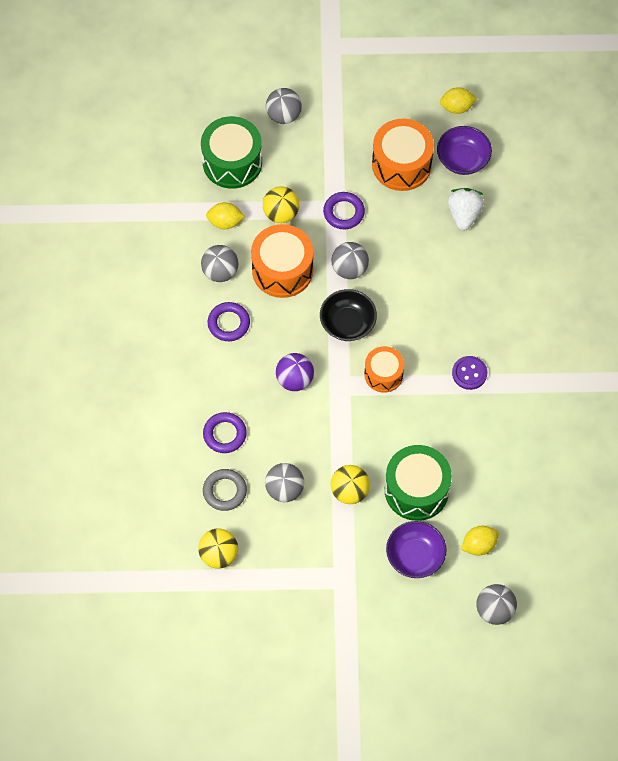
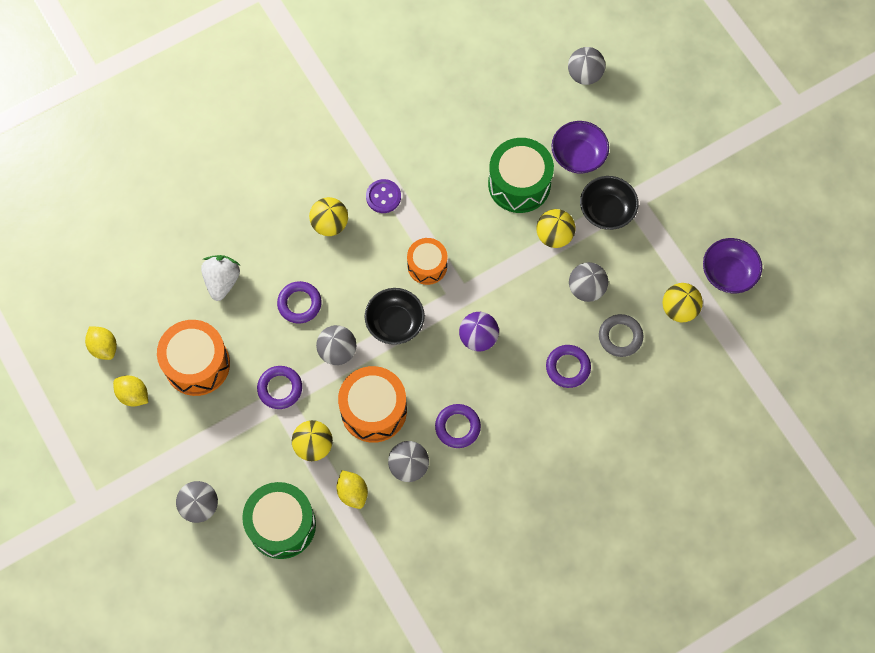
camera: 120 degrees left, 5 degrees up
purple bowl [437,126,492,175] -> purple bowl moved to [703,238,762,293]
white strawberry [448,188,484,231] -> white strawberry turned 120 degrees clockwise [201,255,241,301]
yellow lemon [461,526,499,556] -> yellow lemon moved to [113,375,148,407]
none -> purple ring [277,281,321,324]
none -> yellow ball [309,197,348,236]
none -> black bowl [580,176,638,230]

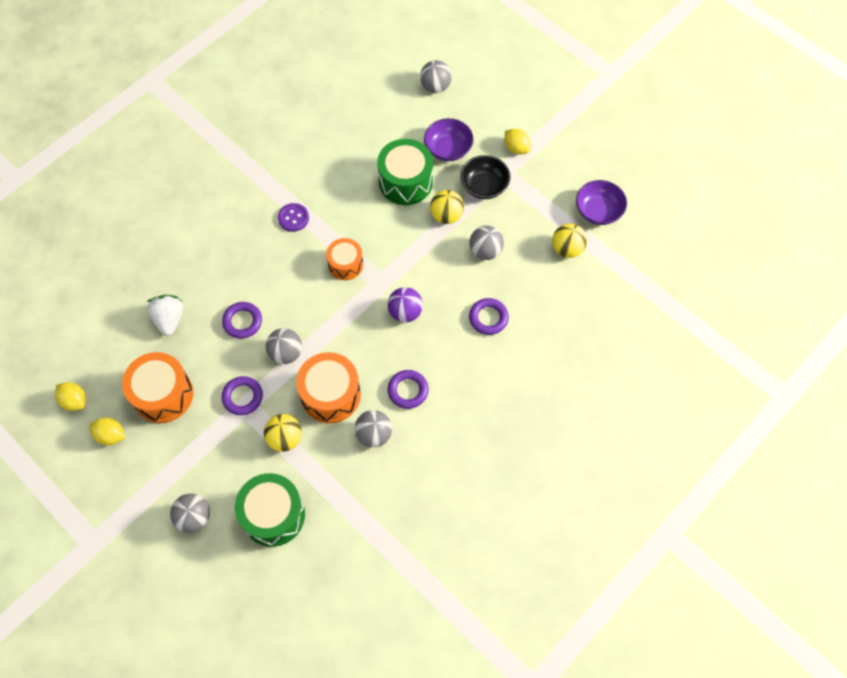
camera: 15 degrees left, 5 degrees down
yellow ball [309,197,348,236] -> none
yellow lemon [336,470,368,509] -> yellow lemon moved to [505,129,531,155]
black bowl [364,288,425,345] -> none
grey ring [599,314,643,357] -> none

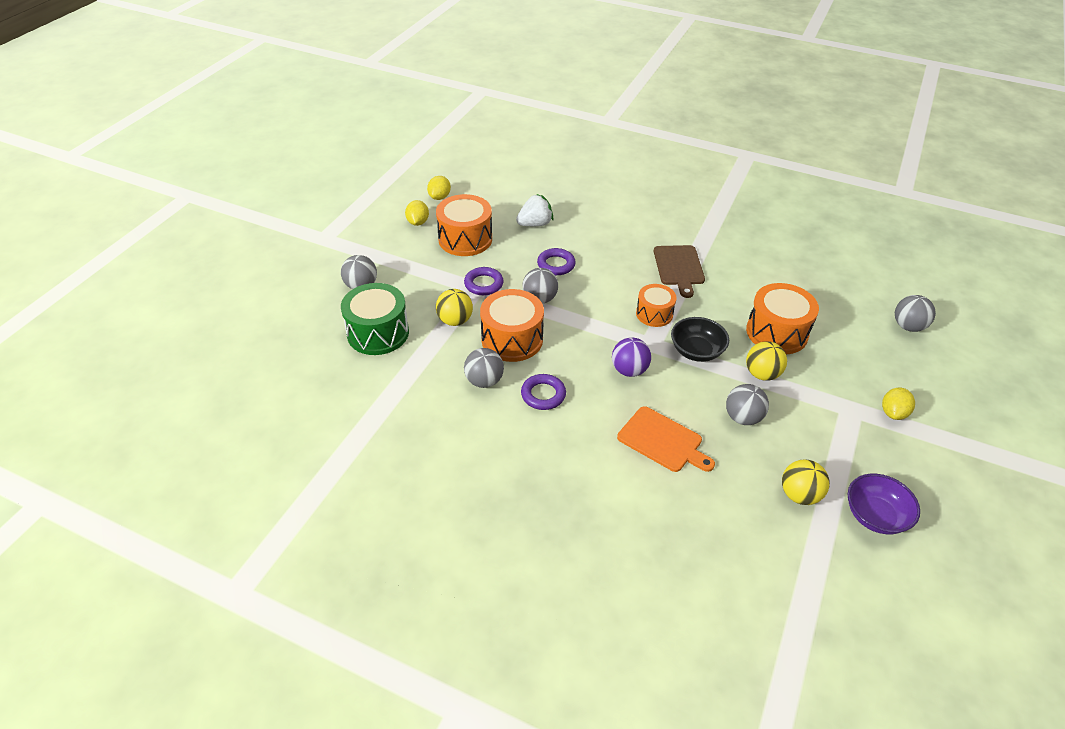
camera: 70 degrees right, 20 degrees down
purple button [278,203,309,232] -> brown cutting board [654,245,705,298]
green drum [377,139,433,205] -> orange drum [746,283,819,354]
purple bowl [424,118,474,161] -> none
black bowl [460,155,511,199] -> black bowl moved to [671,317,729,362]
purple ring [469,298,509,335] -> orange cutting board [617,406,715,472]

